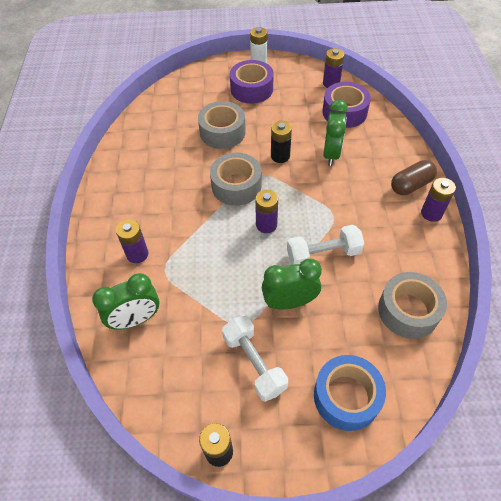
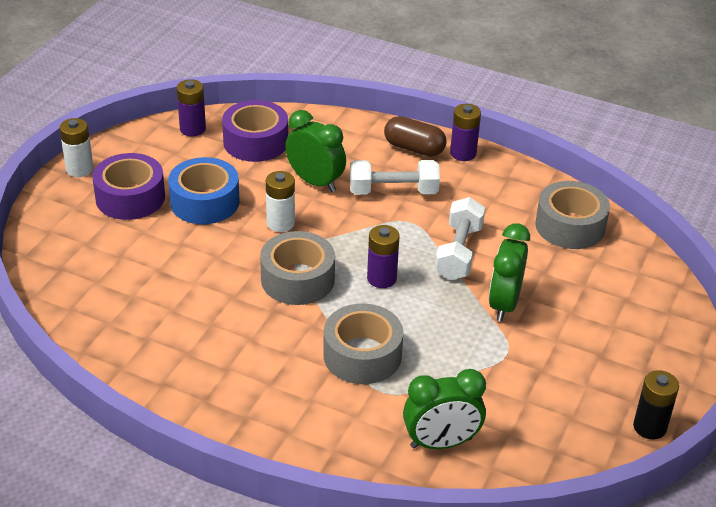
camera: 65 degrees left, 15 degrees down
green clock [92,273,159,330] -> green clock turned 75 degrees clockwise [403,369,486,449]
purple battery [116,220,148,263] -> none
grey tape [198,101,246,149] -> grey tape moved to [323,304,403,384]
white dumbbell [222,316,288,402] -> white dumbbell moved to [350,160,440,195]
black battery [271,121,292,163] -> white battery [266,171,295,232]
blue tape [314,355,386,431] -> blue tape moved to [168,157,240,224]
brown capsule [391,160,437,195] -> brown capsule turned 60 degrees counterclockwise [384,116,446,157]

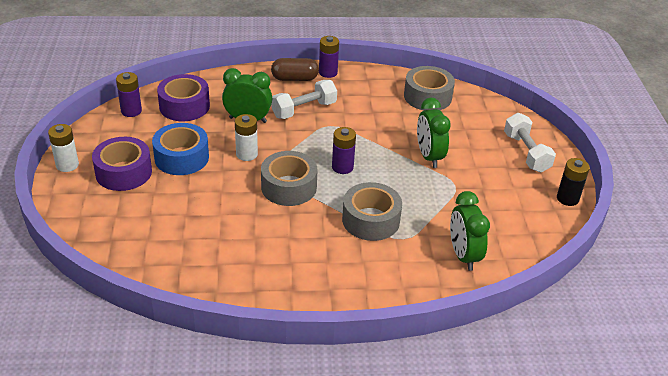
camera: 30 degrees left, 0 degrees up
green clock [403,369,486,449] -> green clock turned 120 degrees clockwise [450,191,490,271]
white dumbbell [435,197,485,280] -> white dumbbell moved to [504,113,556,173]

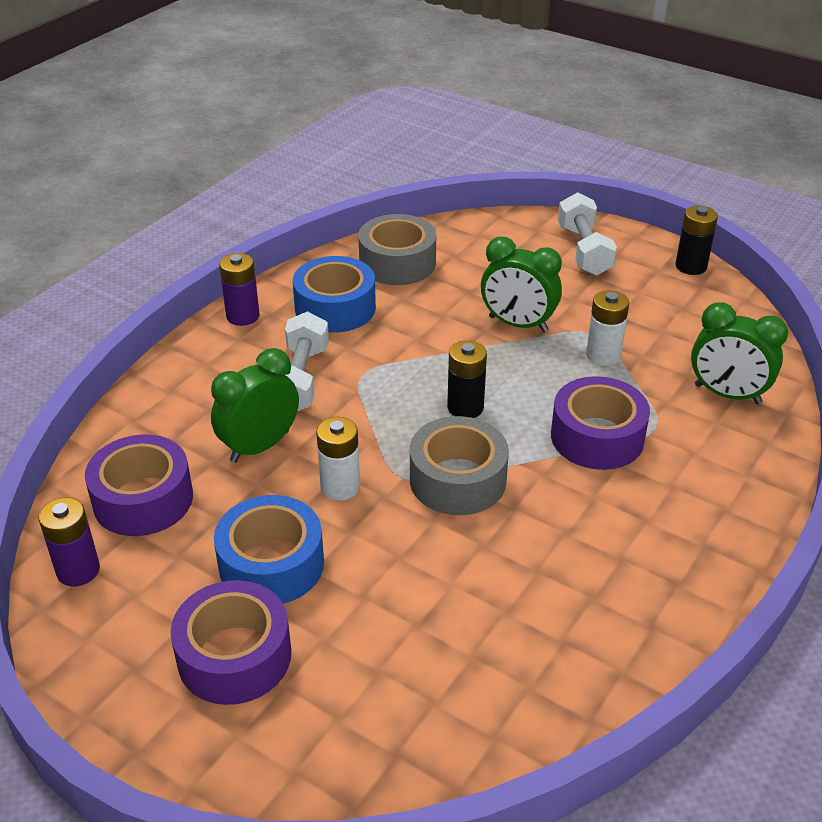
camera: 50 degrees left, 0 degrees up
white battery [48,124,79,172] -> white battery moved to [586,290,629,366]
brown capsule [271,58,319,81] -> none
purple battery [332,127,356,174] -> black battery [447,340,487,418]
grey tape [342,182,402,241] -> purple tape [551,376,650,470]
white dumbbell [504,113,556,173] -> white dumbbell turned 60 degrees clockwise [558,192,617,276]
none -> blue tape [293,256,376,333]

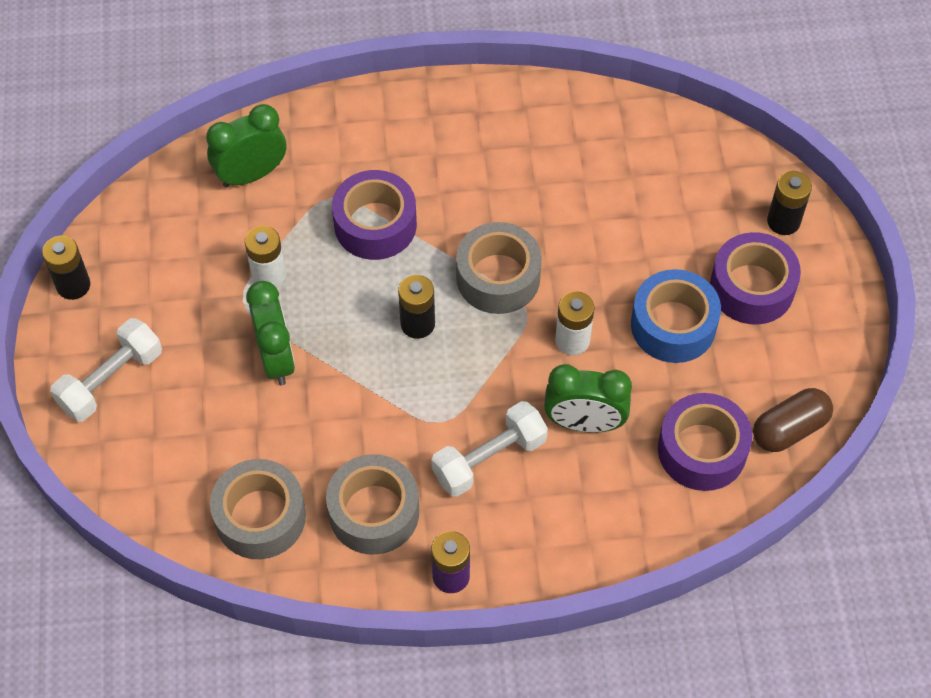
camera: 130 degrees left, 20 degrees up
purple battery [39,498,100,586] -> brown capsule [753,388,833,452]
blue tape [293,256,376,333] -> grey tape [326,454,419,555]
green clock [691,302,788,404] -> green clock turned 105 degrees counterclockwise [206,104,286,188]
none -> black battery [767,171,812,235]

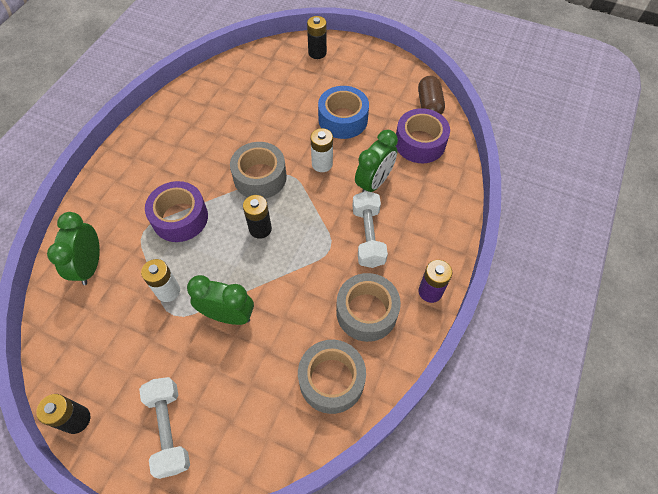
camera: 60 degrees left, 0 degrees up
purple tape [710,232,801,325] -> none

